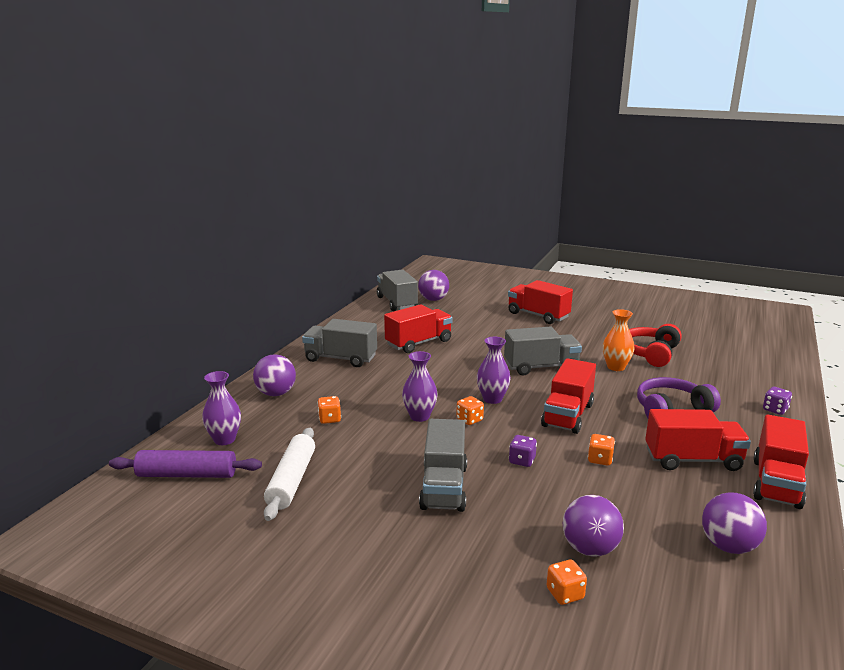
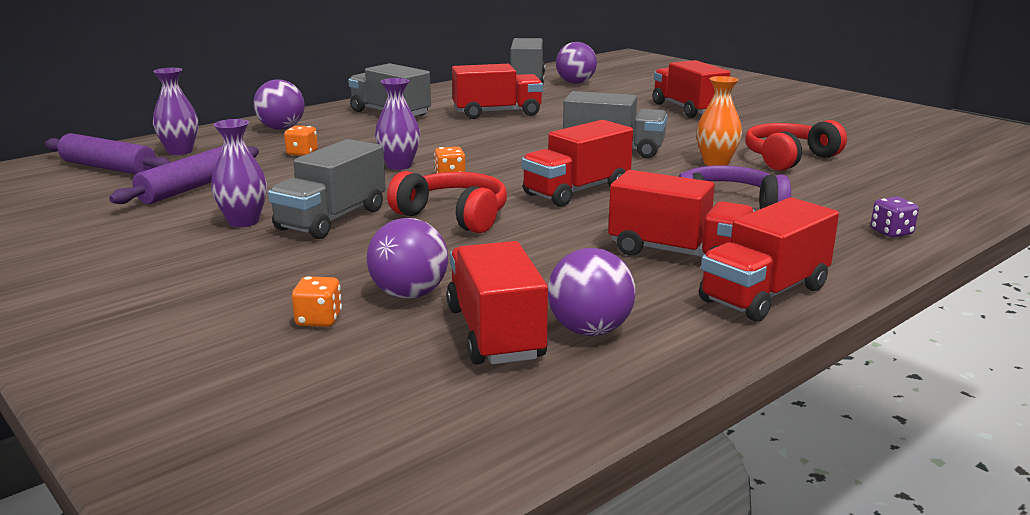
camera: 25 degrees right, 0 degrees up
white rolling pin [264,428,315,521] -> purple rolling pin [109,146,259,204]
purple vase [477,337,511,404] -> purple vase moved to [211,119,267,227]
purple dice [509,435,537,467] -> red headphones [387,171,507,233]
orange dice [588,434,615,466] -> none
none -> red truck [446,241,548,365]

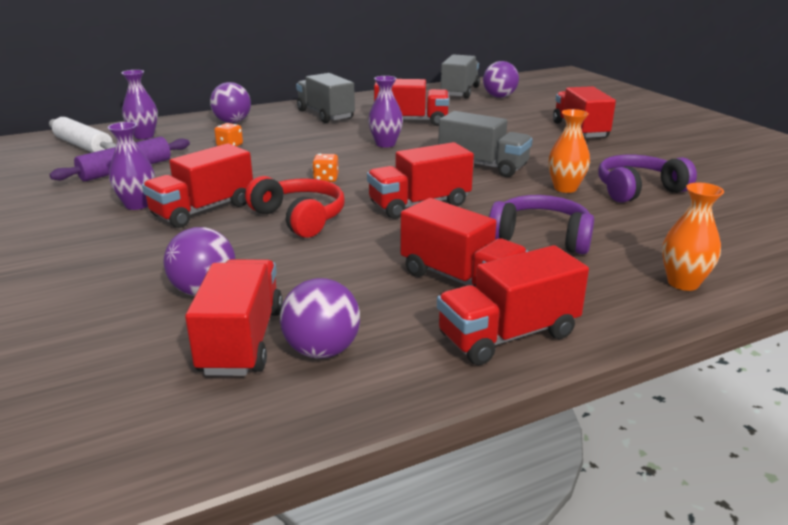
camera: 15 degrees right, 5 degrees up
purple rolling pin [45,133,171,175] -> white rolling pin [49,117,116,153]
grey truck [268,139,386,239] -> red truck [142,143,253,228]
orange dice [292,276,342,327] -> none
purple vase [375,78,420,170] -> purple vase moved to [368,76,403,148]
red headphones [745,120,847,171] -> purple headphones [598,155,697,203]
purple dice [871,197,919,238] -> orange vase [662,182,724,291]

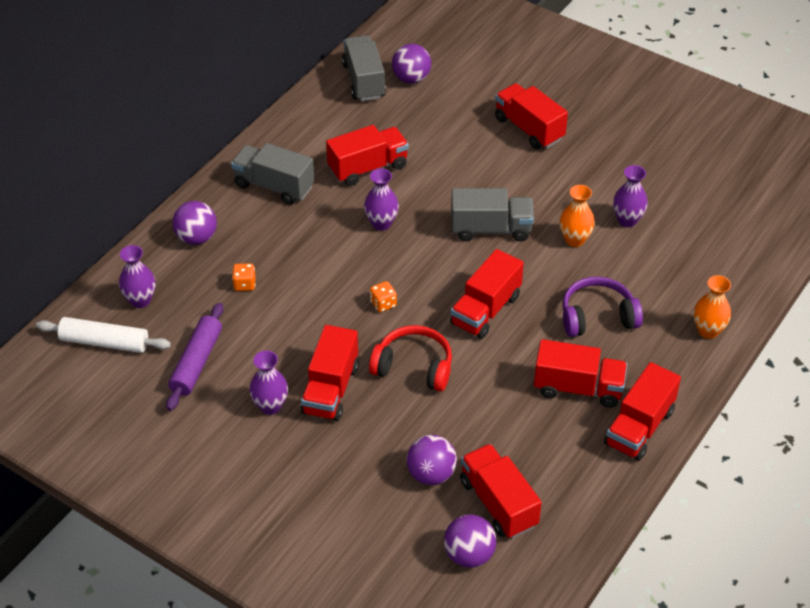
camera: 30 degrees left, 20 degrees up
purple ball [280,278,360,359] -> purple ball moved to [444,514,496,568]
purple headphones [598,155,697,203] -> purple vase [613,165,648,227]

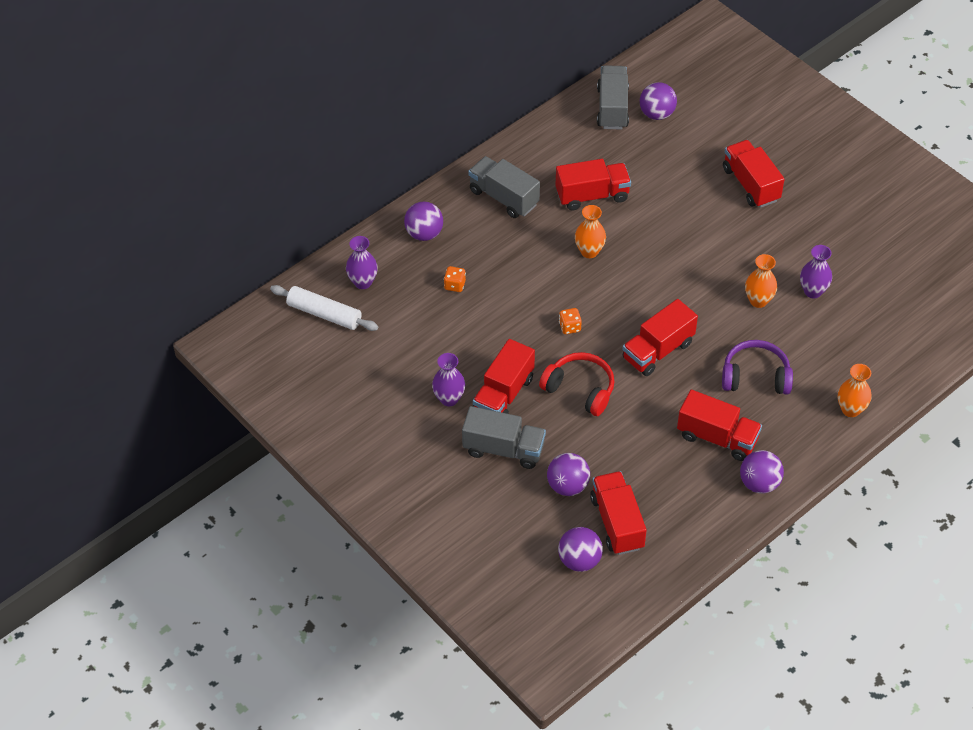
camera: 15 degrees right, 5 degrees up
purple rolling pin [166,303,224,411] -> none
purple vase [364,168,399,231] -> orange vase [575,205,606,258]
grey truck [451,188,534,241] -> grey truck moved to [462,406,546,469]
red truck [604,362,681,461] -> purple ball [740,450,784,494]

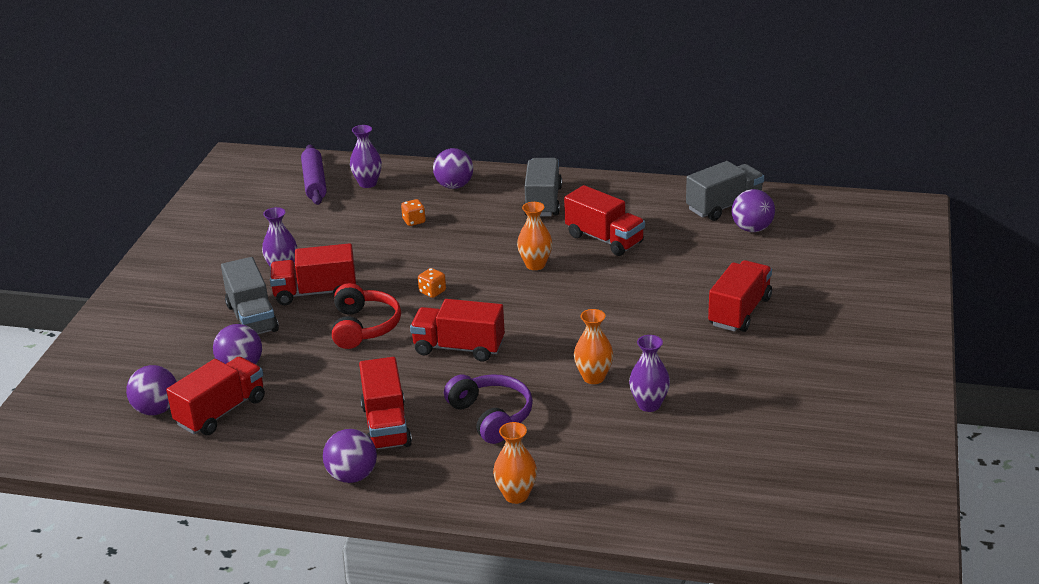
camera: 55 degrees right, 20 degrees down
white rolling pin [270,285,378,331] -> purple rolling pin [301,145,327,205]

